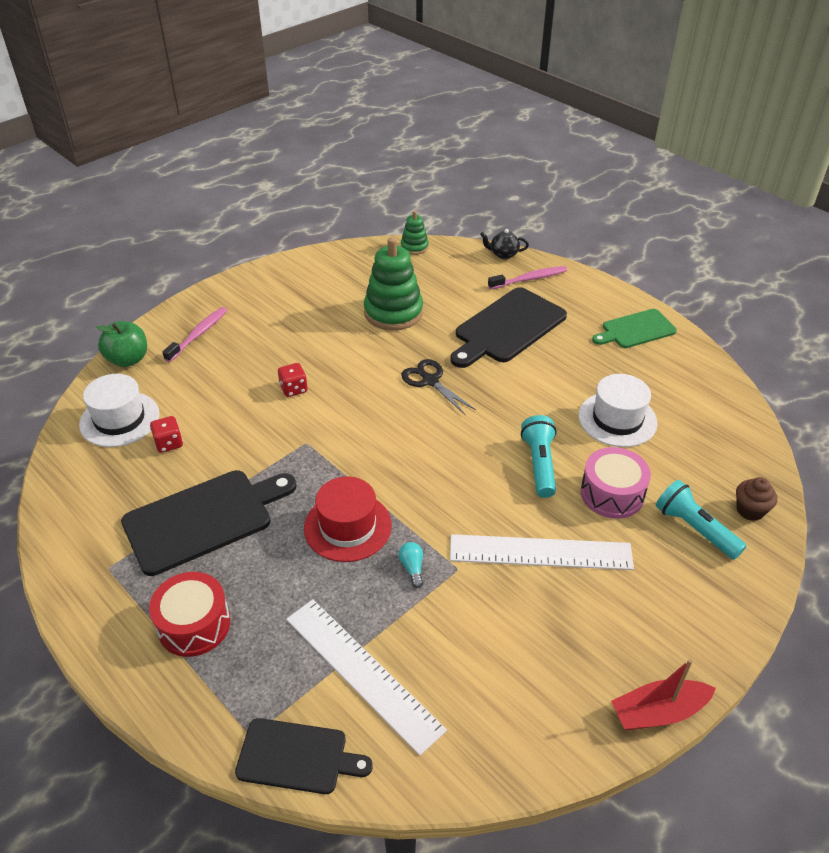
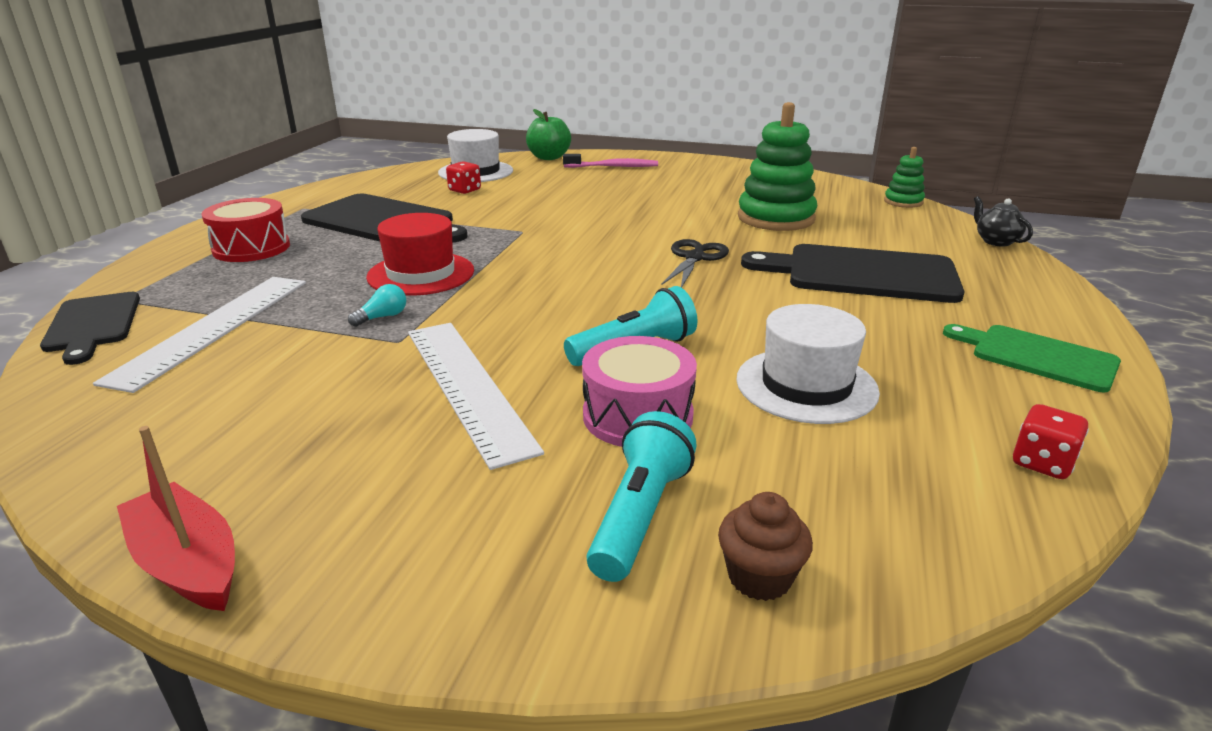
camera: 60 degrees right, 15 degrees down
red dice [278,363,308,397] -> red dice moved to [1013,404,1089,479]
pink toothbrush [488,266,567,289] -> none

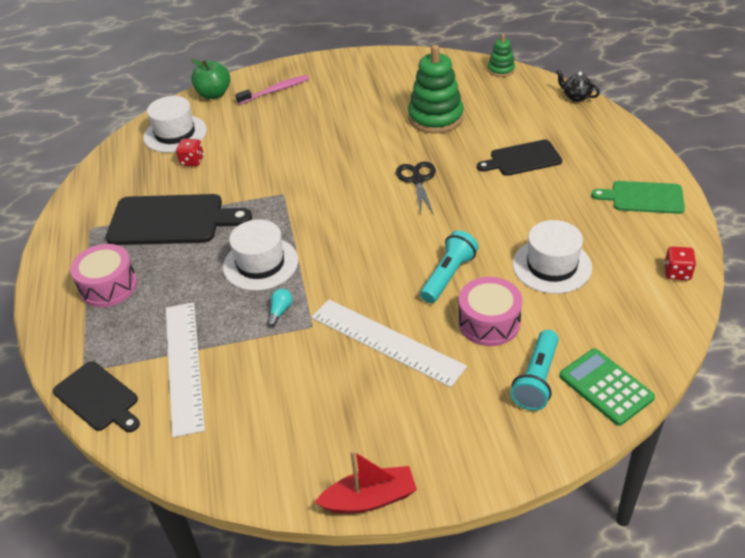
camera: 25 degrees left, 15 degrees up
red boat [117,426,235,611] -> red boat turned 150 degrees clockwise [315,450,417,513]
red drum [201,198,290,262] -> pink drum [70,244,137,307]
red hat [366,213,474,296] -> white hat [223,219,298,291]
turquoise flashlight [586,411,697,582] -> turquoise flashlight turned 150 degrees counterclockwise [511,330,559,411]
brown cupcake [718,492,813,601] -> green calculator [559,348,655,426]
black cutting board [741,244,964,303] -> black cutting board [477,140,562,176], size x0.62

